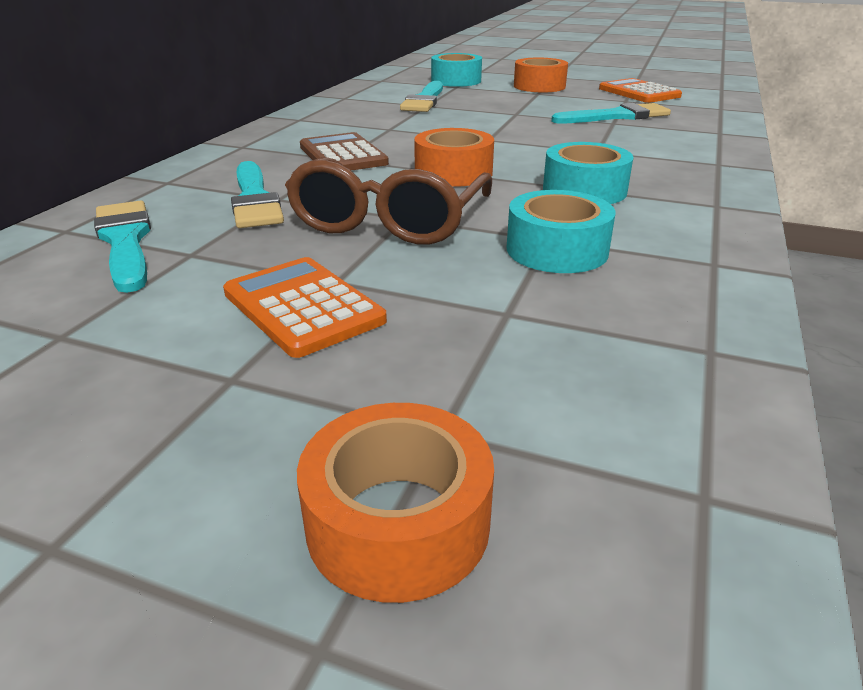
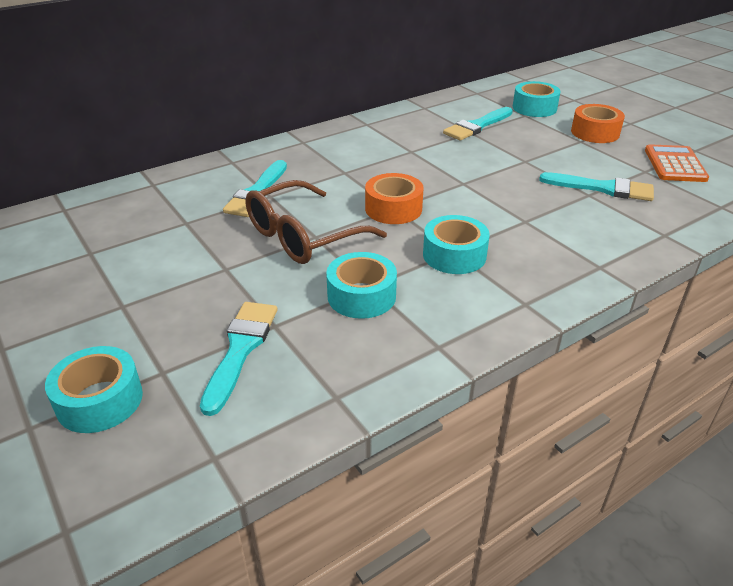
camera: 35 degrees right, 5 degrees up
turquoise brush [94,201,151,293] -> turquoise brush moved to [200,302,278,416]
orange calculator [223,257,387,358] -> none
orange tape [297,403,494,603] -> turquoise tape [45,346,143,433]
brown calculator [300,132,389,171] -> none

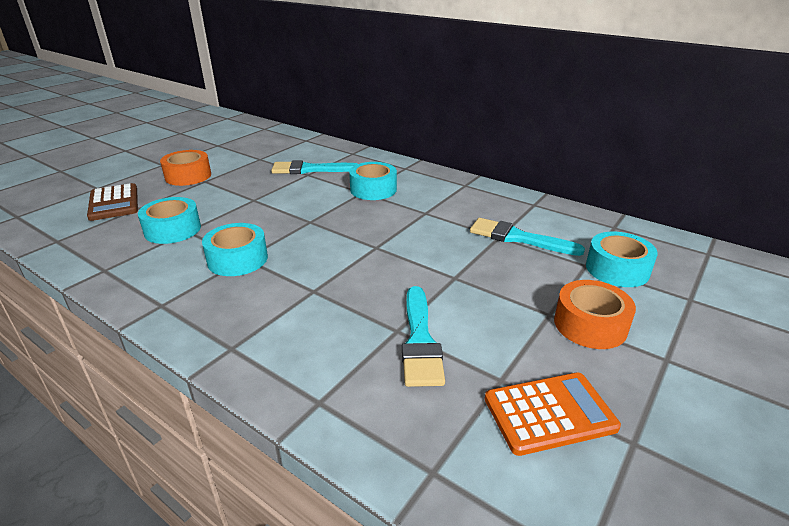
camera: 70 degrees right, 5 degrees down
turquoise tape [45,346,143,433] -> turquoise tape moved to [349,162,397,200]
turquoise brush [200,302,278,416] -> brown calculator [87,183,138,221]
brown glasses [245,180,387,264] -> none
orange tape [365,173,423,224] -> orange tape moved to [160,150,211,186]

